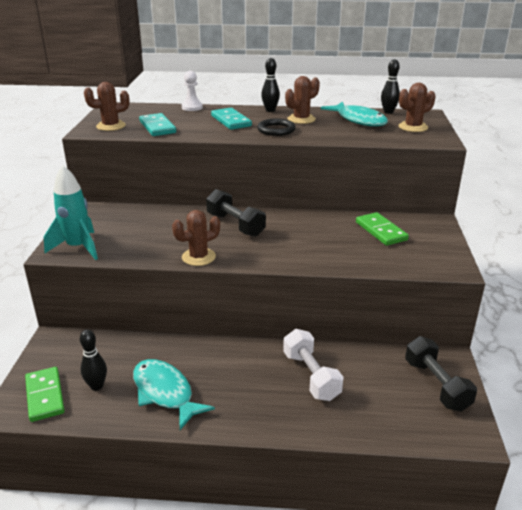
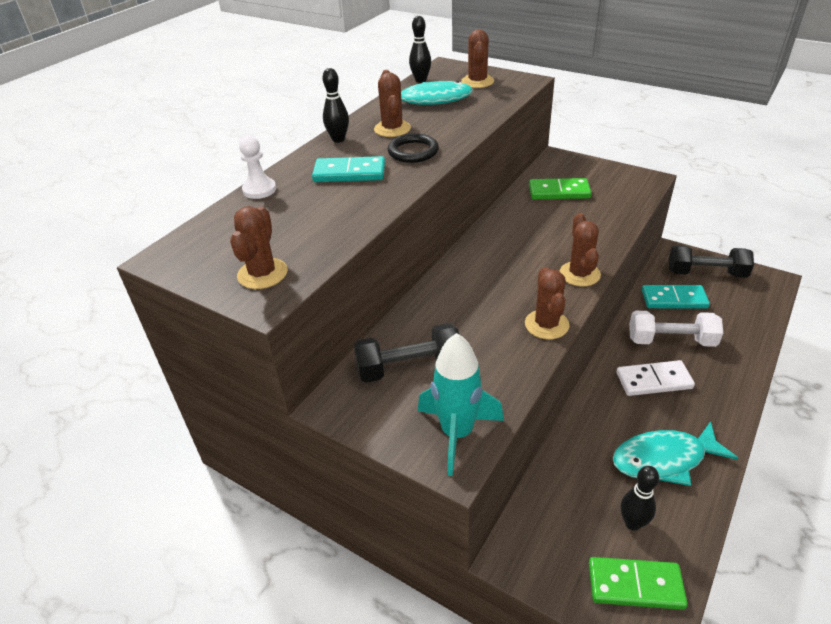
camera: 60 degrees left, 10 degrees up
turquoise domino [139,113,176,136] -> turquoise domino moved to [642,285,710,309]
black dumbbell [206,189,266,237] -> black dumbbell moved to [354,323,459,383]
none -> brown cactus [560,213,601,286]
none -> white domino [616,360,695,396]

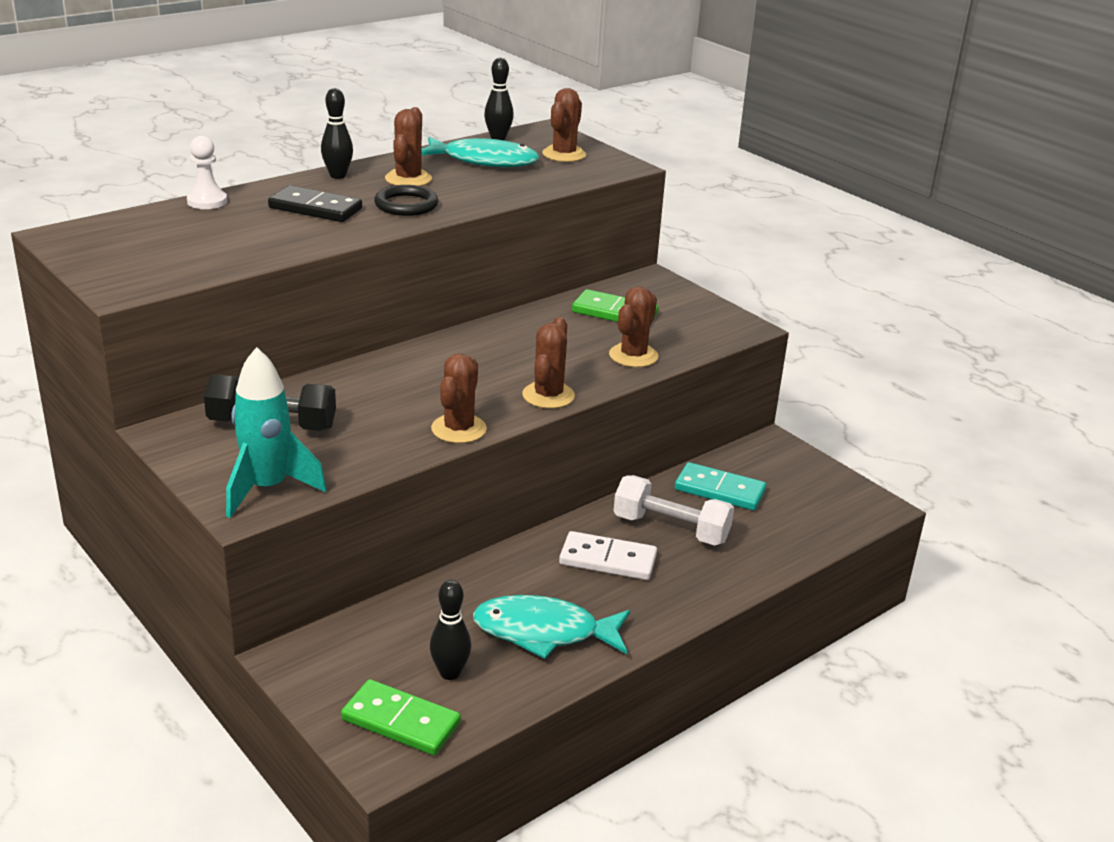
camera: 15 degrees right, 10 degrees down
brown cactus [230,206,288,289] -> brown cactus moved to [609,286,658,367]
turquoise domino [312,156,385,182] -> black domino [268,185,362,222]
black dumbbell [669,245,754,278] -> none

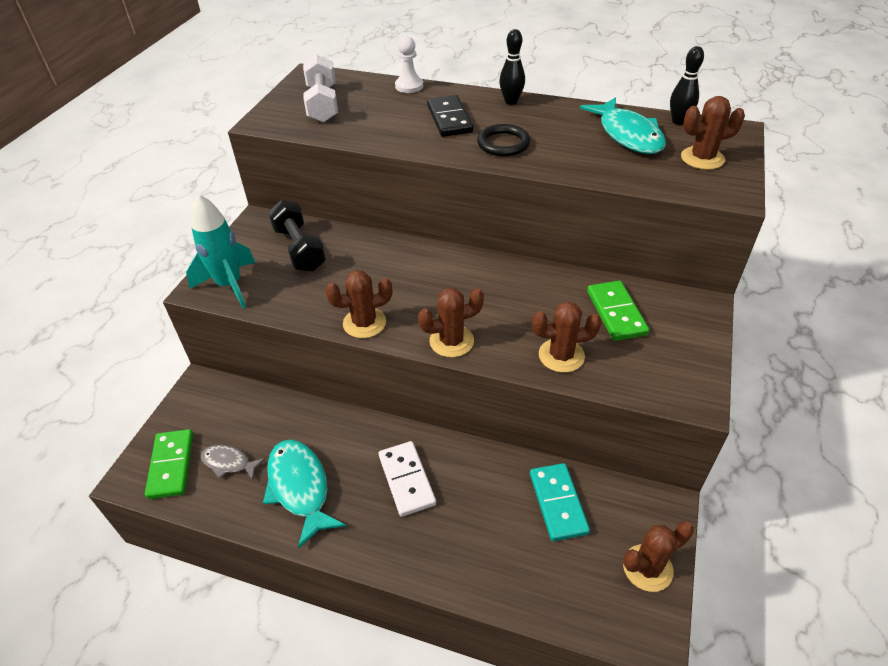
camera: 60 degrees right, 15 degrees up
brown cactus [385,107,432,186] -> brown cactus moved to [623,521,694,592]
black bowling pin [430,580,471,680] -> grey fish [201,445,266,481]
white dumbbell [613,475,734,546] -> white dumbbell moved to [303,55,338,122]

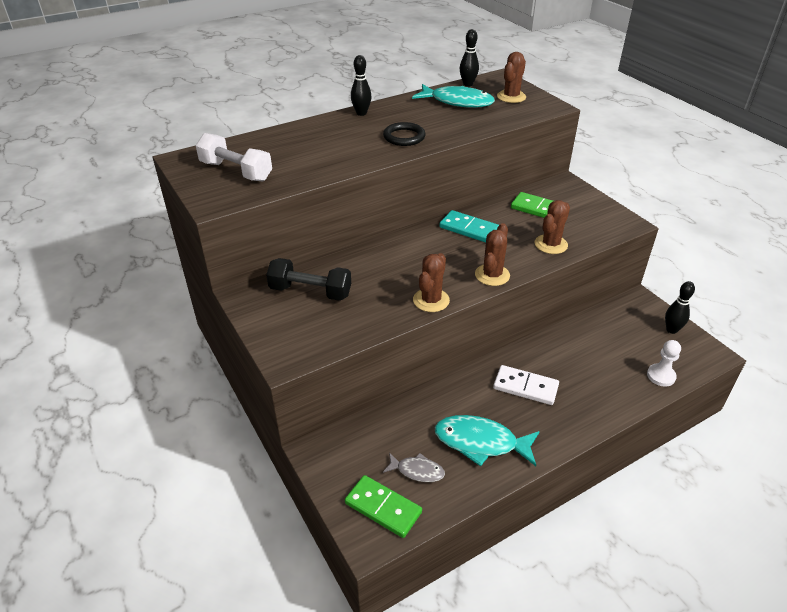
camera: 50 degrees left, 5 degrees down
turquoise rocket [186,194,255,308] -> none
grey fish [201,445,266,481] -> grey fish turned 135 degrees counterclockwise [383,453,445,482]
white pawn [395,36,423,93] -> white pawn moved to [647,340,681,387]
black domino [427,95,473,137] -> none
turquoise domino [530,463,590,541] -> turquoise domino moved to [439,210,499,243]
brown cactus [623,521,694,592] -> black bowling pin [665,281,695,334]

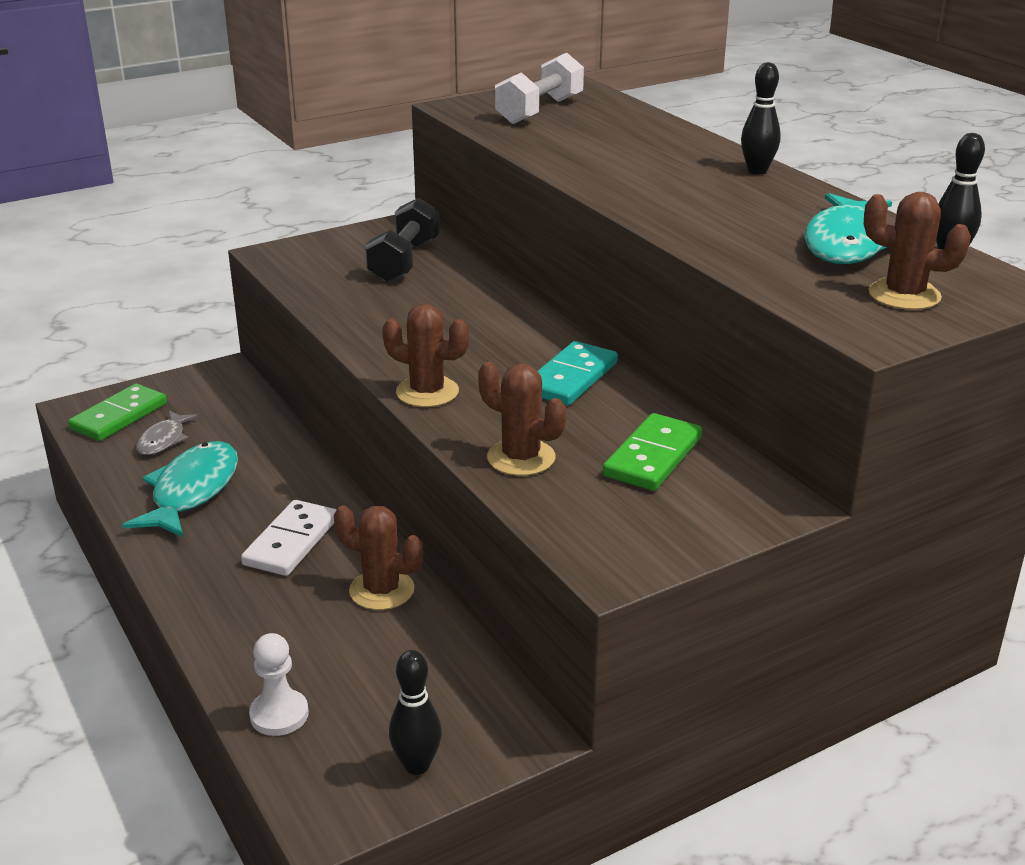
camera: 90 degrees right, 10 degrees down
black ring [383,122,425,146] -> none
brown cactus [413,253,450,312] -> brown cactus moved to [334,506,423,610]

